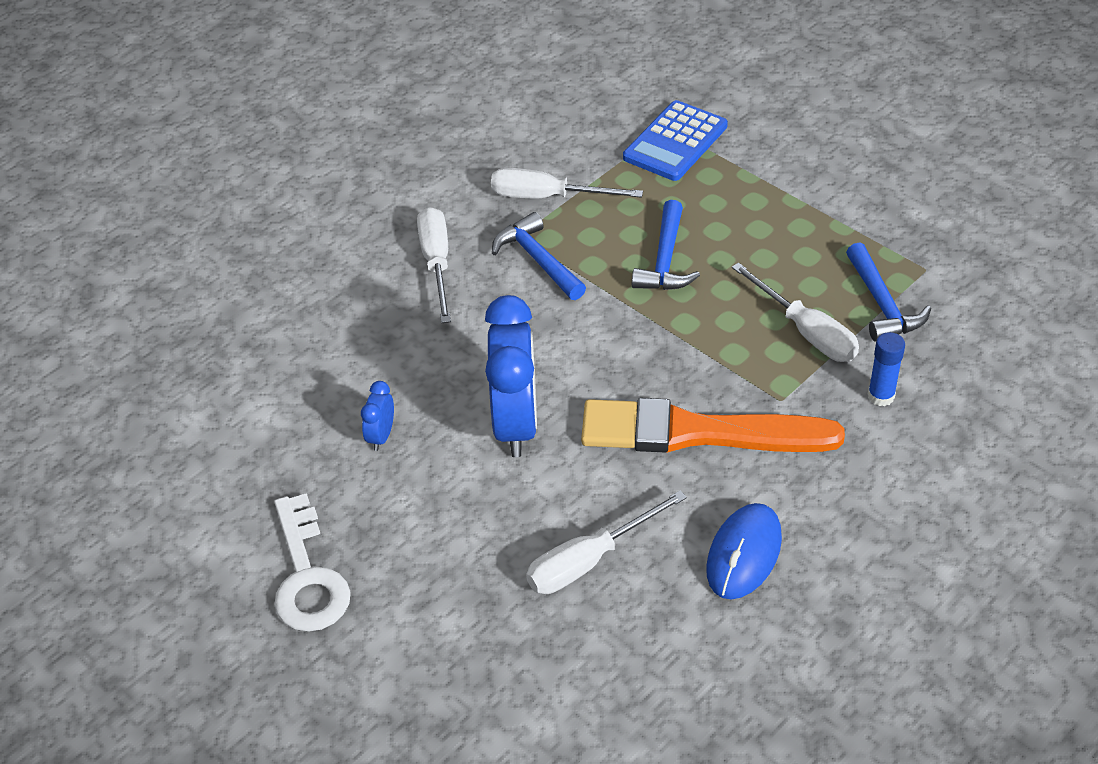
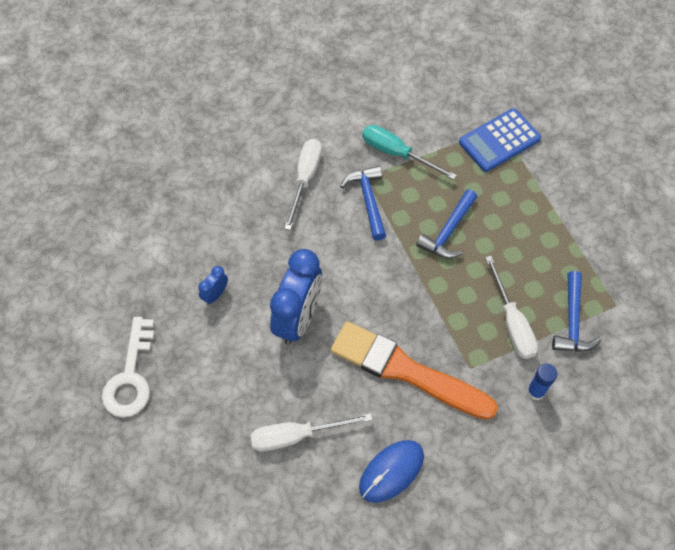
camera: 20 degrees right, 15 degrees up
white screwdriver [491,168,643,198] -> turquoise screwdriver [362,125,457,180]

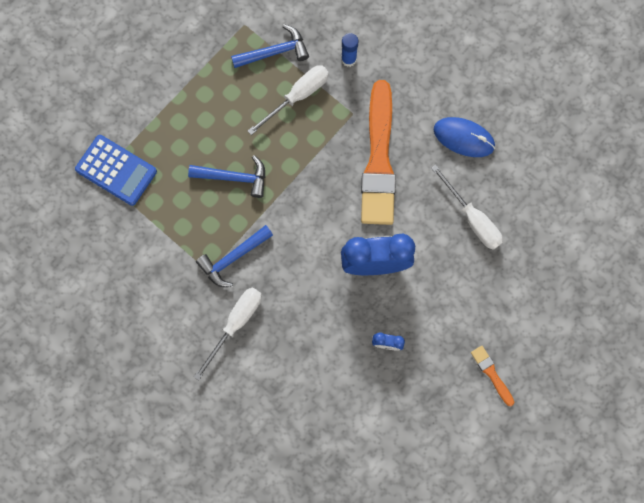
camera: 115 degrees left, 15 degrees up
white key [102,317,155,418] -> orange brush [471,346,514,406]
white screwdriver [284,139,322,230] -> white screwdriver turned 135 degrees clockwise [194,287,262,380]
turquoise screwdriver [362,125,457,180] -> none

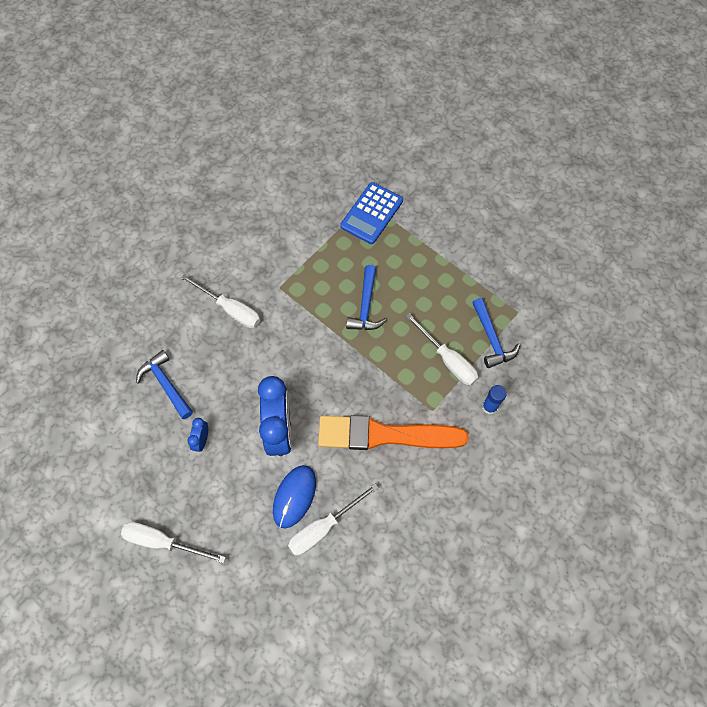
camera: 90 degrees right, 10 degrees down
blue hammer [196,225,273,287] -> blue hammer moved to [136,350,193,419]
blue mouse [434,117,495,157] -> blue mouse moved to [273,465,316,528]
orange brush [471,346,514,406] -> white screwdriver [121,522,226,563]

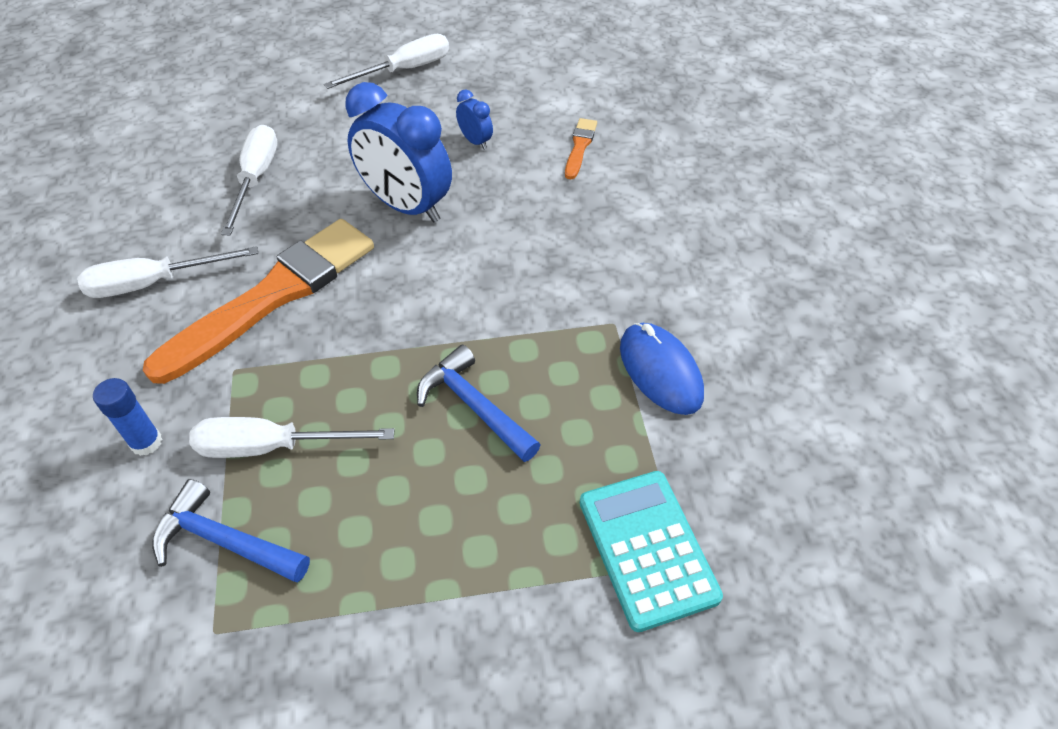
camera: 130 degrees right, 15 degrees down
blue hammer [136,350,193,419] -> orange brush [565,118,597,179]
white screwdriver [181,274,260,328] -> white screwdriver moved to [77,246,258,298]
blue mouse [273,465,316,528] -> blue mouse moved to [620,323,704,415]
blue calculator [340,182,403,244] -> turquoise calculator [580,471,723,632]

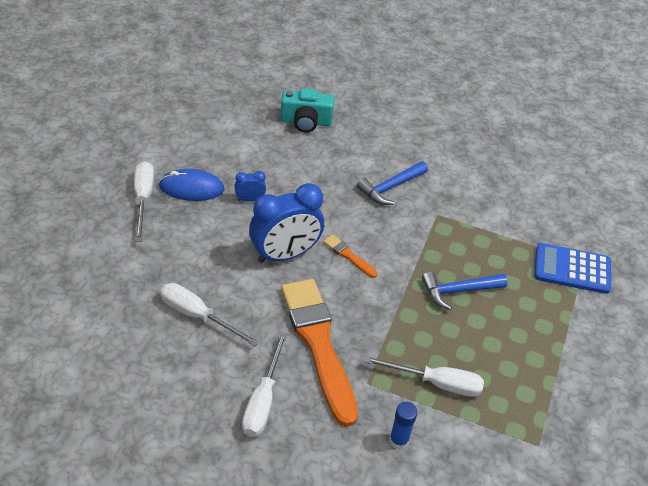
camera: 65 degrees left, 5 degrees down
blue hammer [152,479,310,583] -> blue hammer moved to [357,161,428,205]
white screwdriver [189,417,395,458] -> white screwdriver turned 105 degrees counterclockwise [364,356,484,397]
orange brush [565,118,597,179] -> orange brush moved to [323,234,378,278]
turquoise calculator [580,471,723,632] -> blue calculator [535,243,611,294]
blue mouse [620,323,704,415] -> blue mouse moved to [159,169,224,201]
none -> turquoise camera [280,88,334,132]

